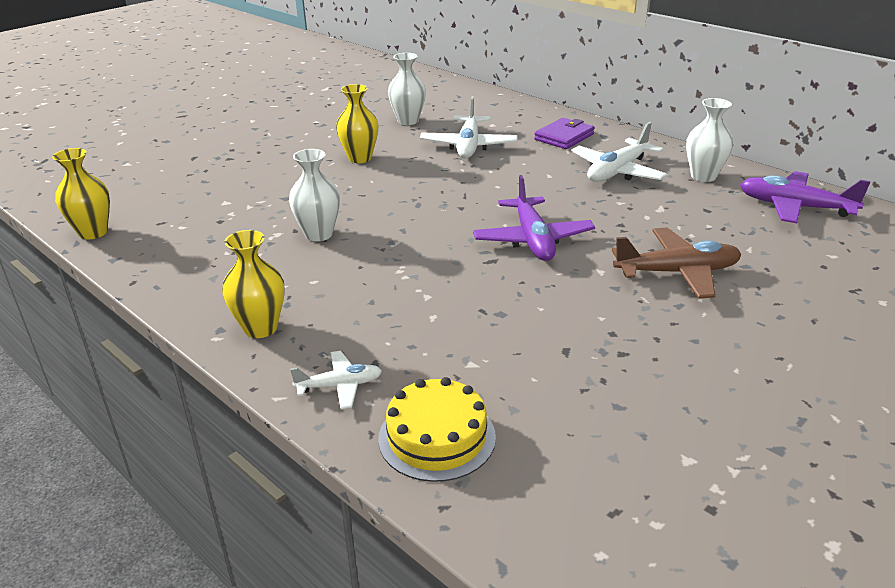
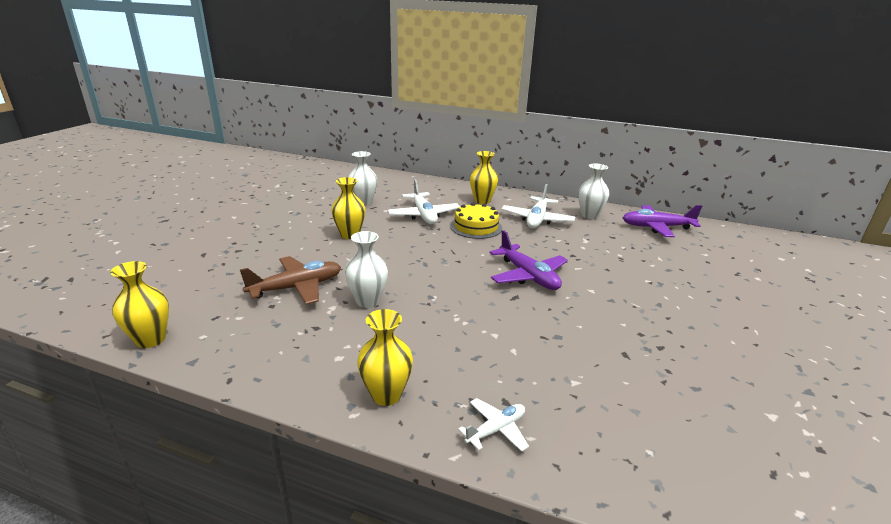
camera: 25 degrees left, 5 degrees down
yellow cake [378,377,496,482] -> yellow cake moved to [450,203,502,239]
purple wallet [534,118,595,149] -> yellow vase [470,151,498,204]
brown plane [612,228,742,299] -> brown plane moved to [240,256,341,305]

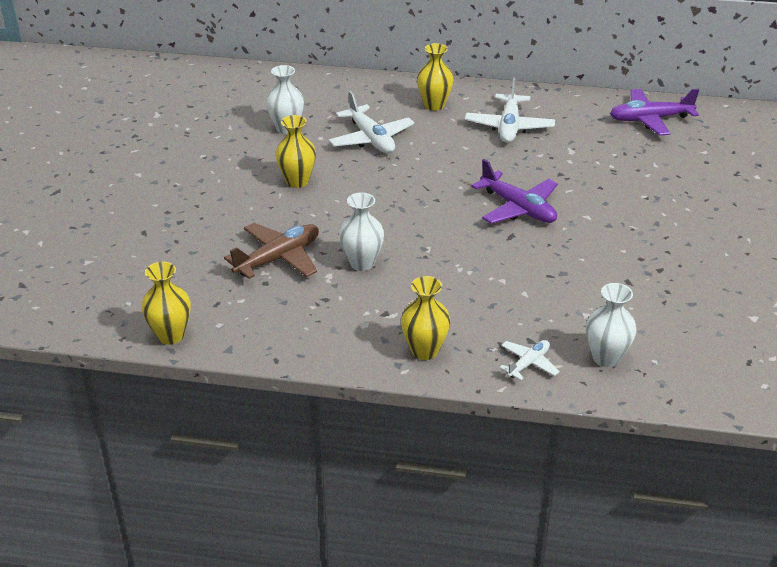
camera: 10 degrees left, 10 degrees up
yellow cake [450,203,502,239] -> none
white vase [578,164,609,219] -> white vase moved to [586,283,637,367]

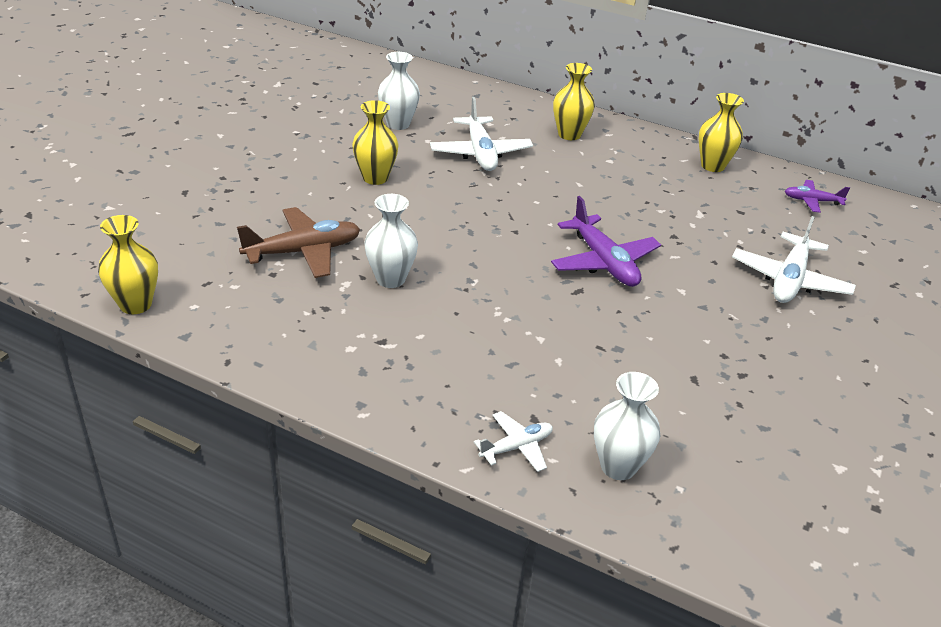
camera: 15 degrees right, 0 degrees up
yellow vase [401,276,450,360] -> yellow vase moved to [698,93,744,172]
white plane [465,77,555,143] -> white plane moved to [732,216,856,303]
purple plane [610,89,699,136] -> purple plane [785,180,850,213], size x0.56

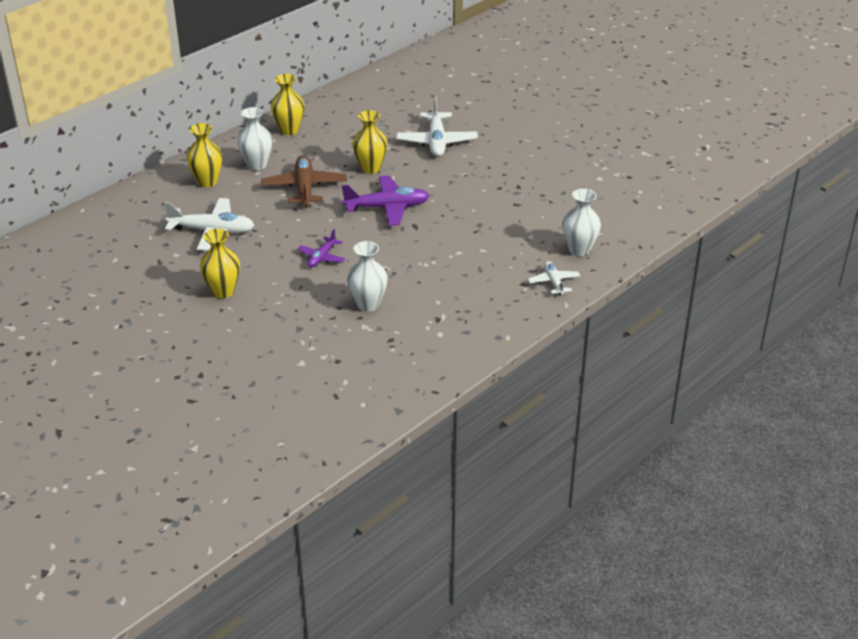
camera: 70 degrees left, 0 degrees up
yellow vase [98,215,158,314] -> yellow vase moved to [352,110,388,174]
brown plane [237,207,360,278] -> brown plane moved to [261,155,347,208]
white vase [378,52,420,130] -> white vase moved to [237,107,272,170]
white plane [732,216,856,303] -> white plane turned 45 degrees clockwise [396,97,478,157]
purple plane [785,180,850,213] -> purple plane moved to [297,229,345,267]

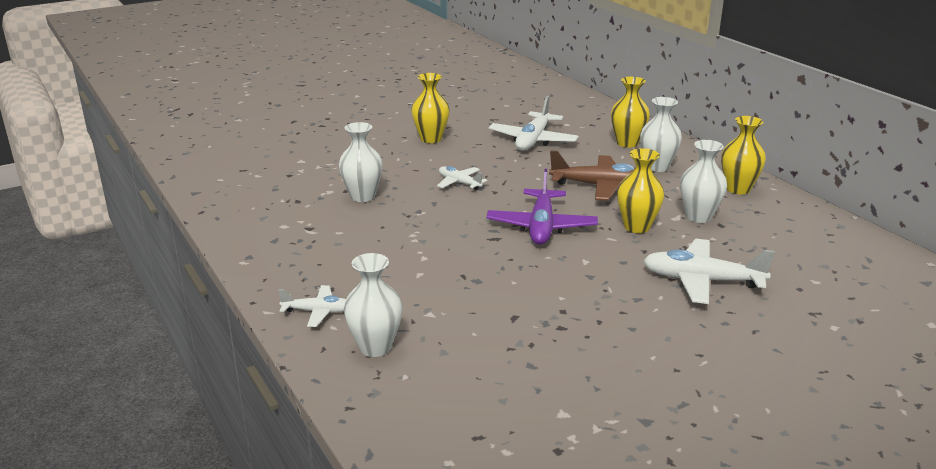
camera: 105 degrees right, 10 degrees down
purple plane [297,229,345,267] -> white plane [437,166,487,190]
none -> white vase [680,140,727,223]

